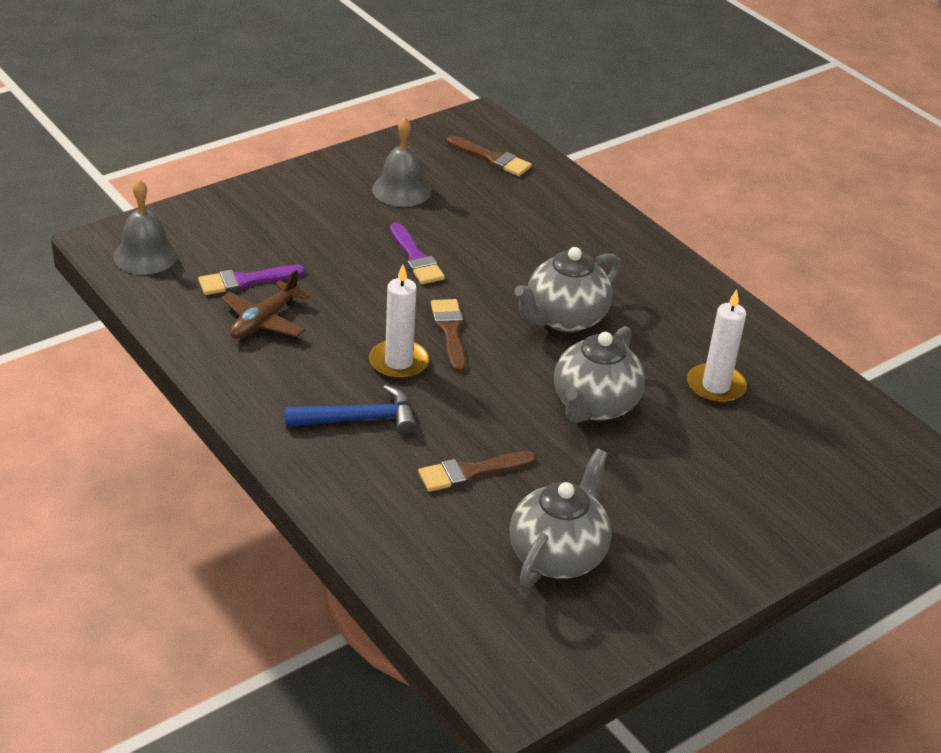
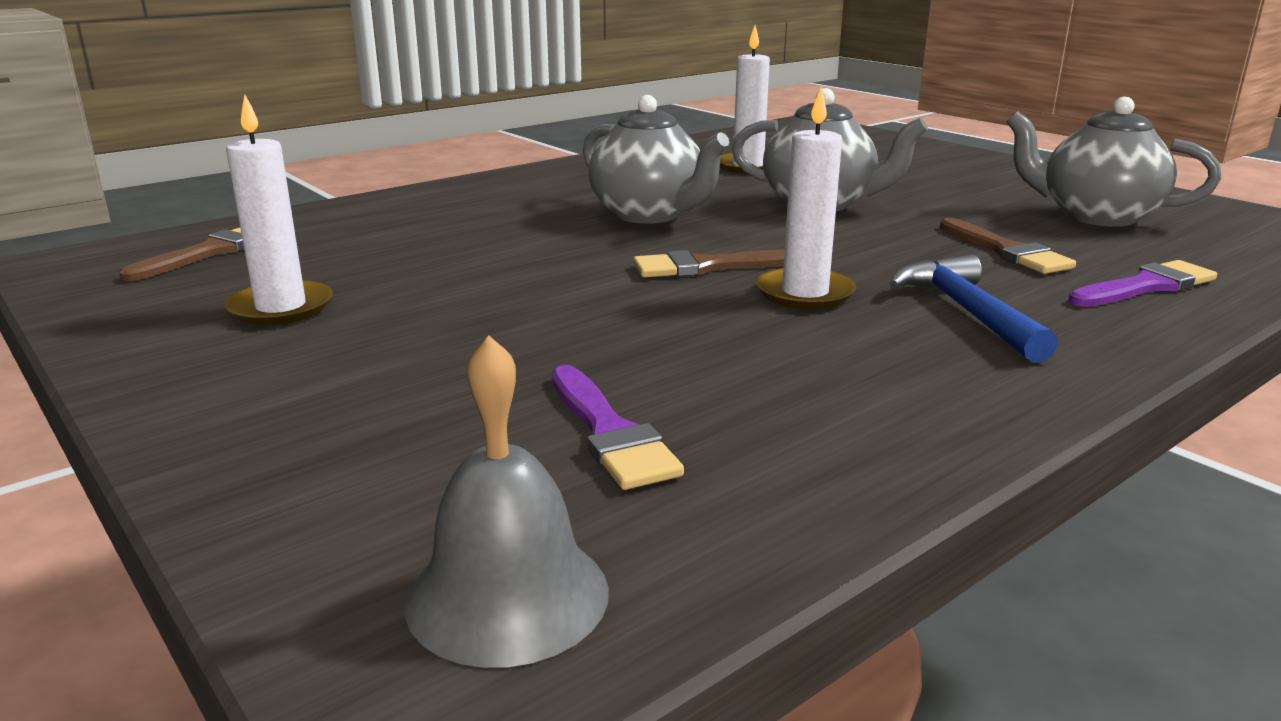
camera: 90 degrees left, 15 degrees down
brown plane [221,269,310,339] -> none
grey bell [372,117,432,207] -> white candle [224,95,333,325]
purple brush [390,222,445,284] -> purple brush moved to [1068,260,1217,307]

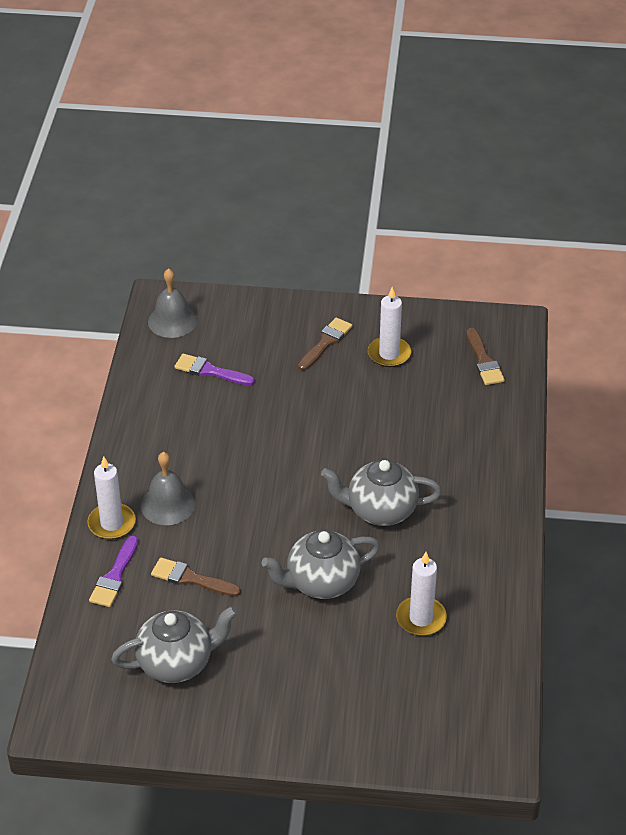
camera: 135 degrees right, 20 degrees up
brown brush [633,249,785,277] -> brown brush moved to [298,318,352,371]
white candle [756,88,856,310] -> white candle moved to [87,456,136,539]
blue hammer [889,254,1058,363] -> grey bell [141,452,195,525]

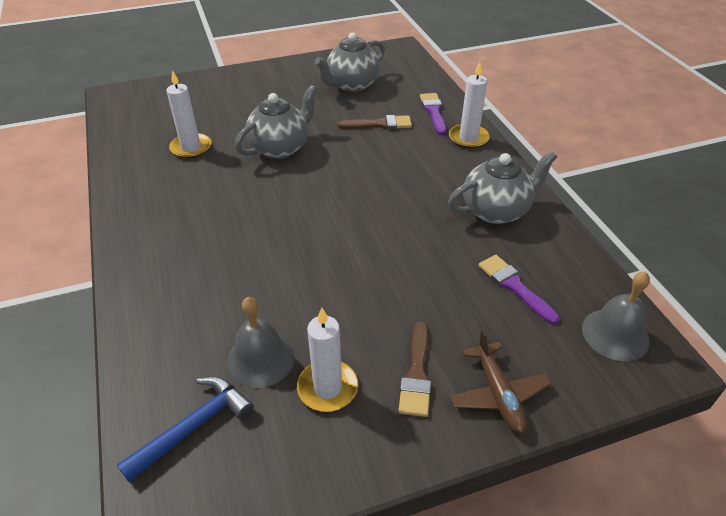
camera: 155 degrees right, 0 degrees up
grey bell [141,452,195,525] -> grey bell moved to [227,297,294,388]
purple brush [174,354,255,385] -> purple brush turned 120 degrees counterclockwise [478,255,560,324]
grey teapot [321,459,442,526] -> grey teapot moved to [448,151,557,224]
brown brush [467,328,505,385] -> blue hammer [117,377,254,483]
none -> brown plane [449,330,552,434]

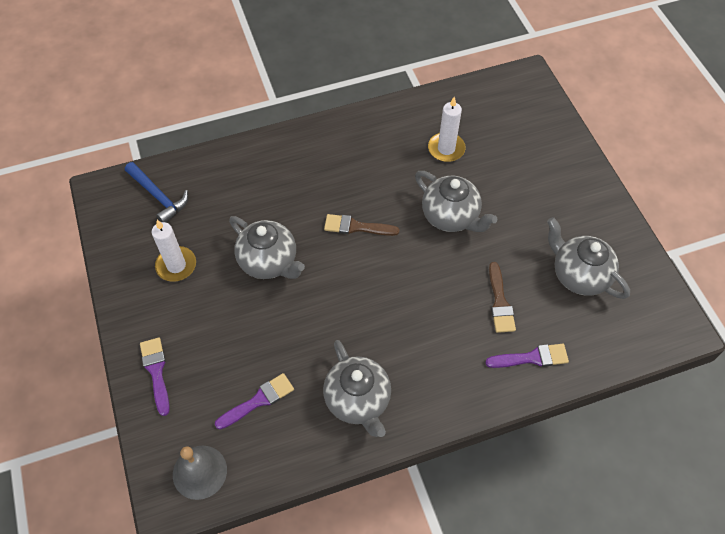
camera: 90 degrees right, 15 degrees up
grey bell [227,297,294,388] -> none
brown brush [398,321,431,417] -> brown brush moved to [324,214,399,236]
white candle [449,62,490,149] -> none
brown plane [449,330,552,434] -> purple brush [140,337,170,416]
none -> grey teapot [229,216,305,279]

